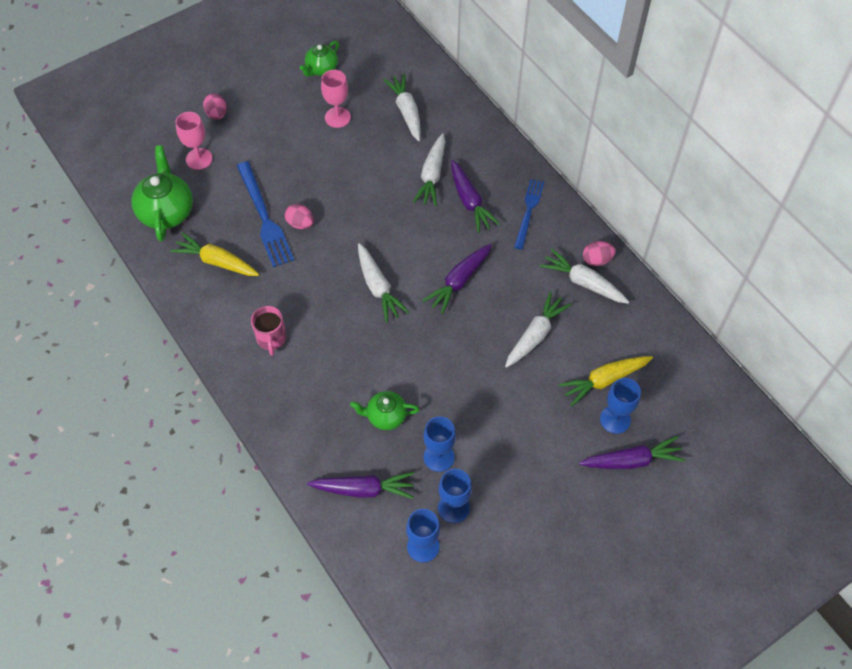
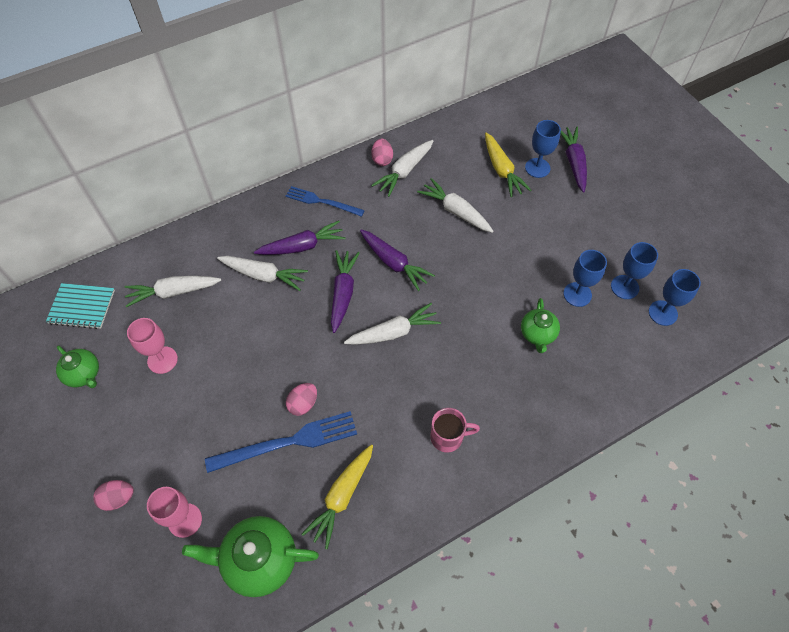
camera: 85 degrees left, 0 degrees up
purple carrot [307,472,414,499] -> purple carrot moved to [331,250,360,333]
none -> turquoise notebook [46,283,115,329]

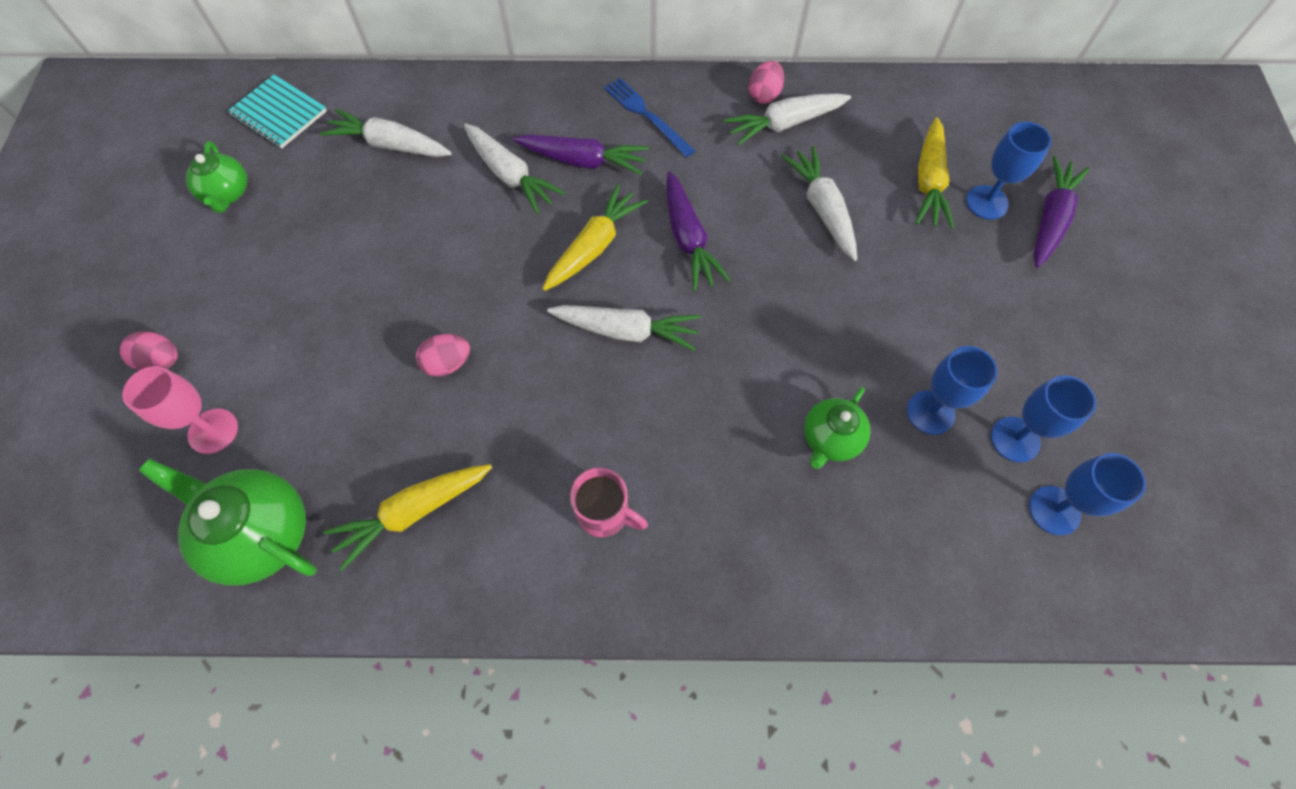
camera: 30 degrees right, 5 degrees up
pink goblet [127,318,178,374] -> none
blue fork [205,411,357,473] -> none
purple carrot [331,250,360,333] -> yellow carrot [542,184,648,291]

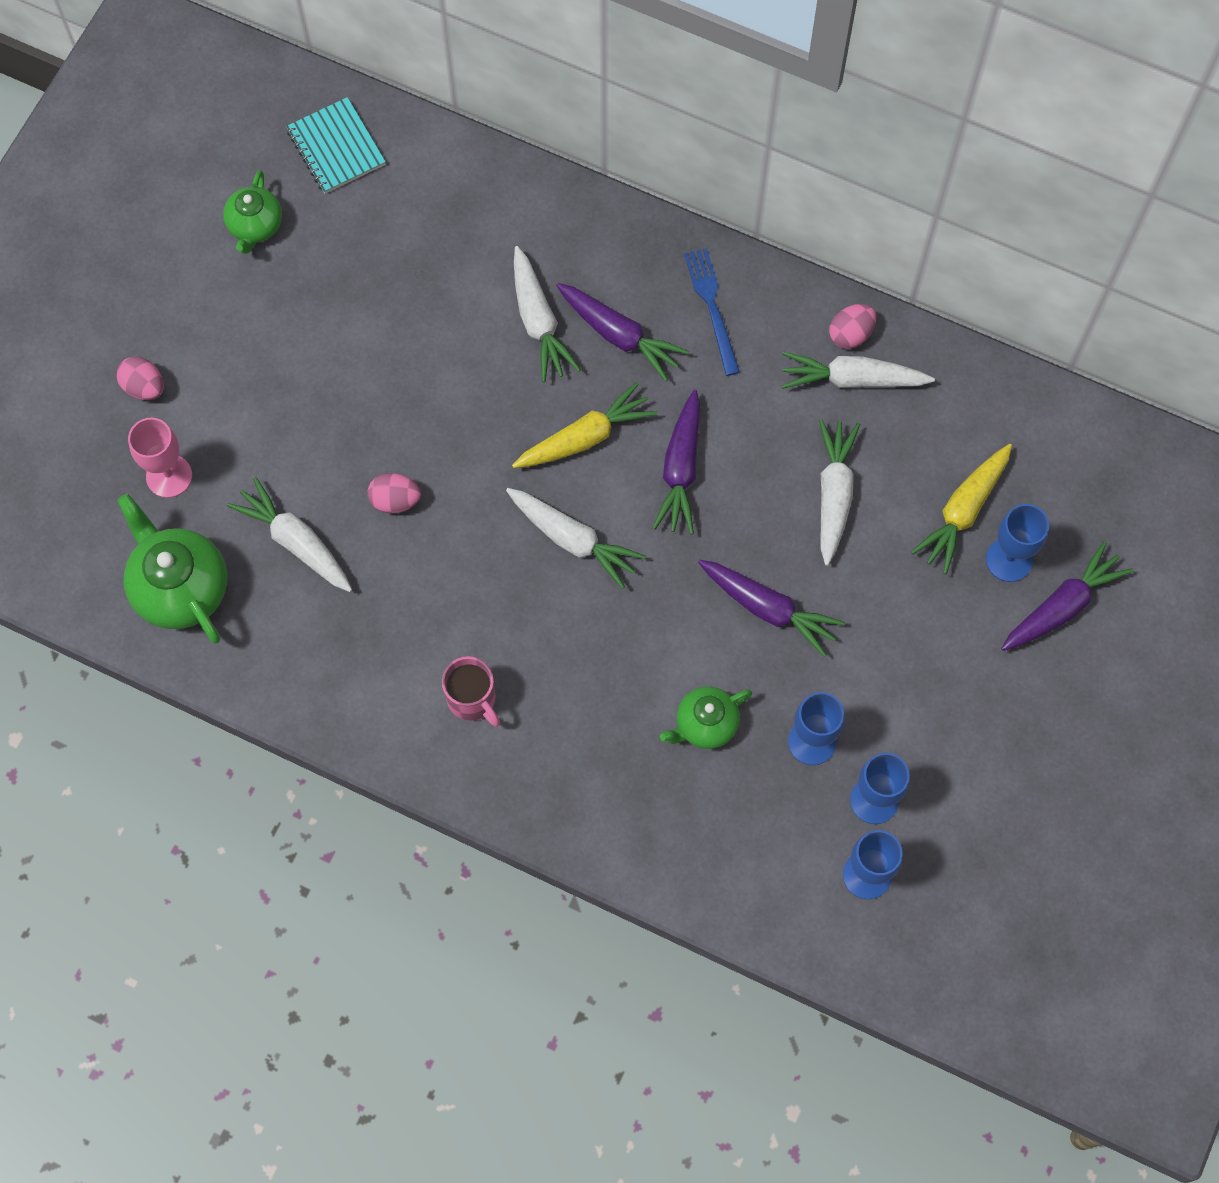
camera: 25 degrees right, 5 degrees up
white carrot [320,109,452,157] -> white carrot moved to [227,477,352,592]
yellow carrot [323,464,492,571] -> none
none -> purple carrot [698,560,845,657]

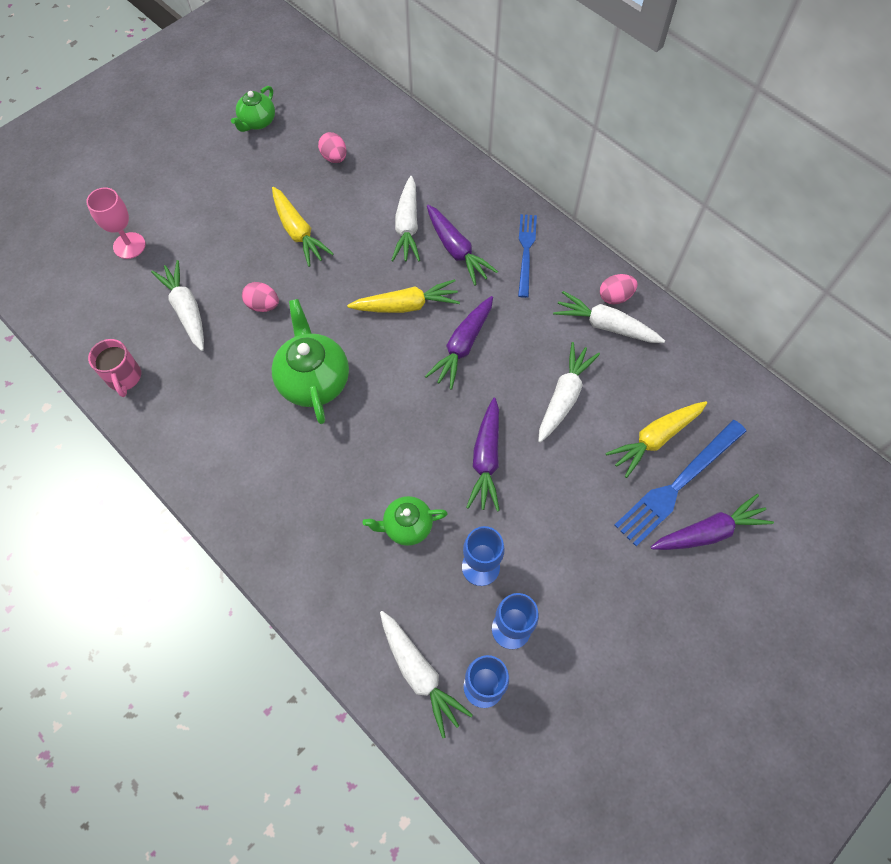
camera: 20 degrees right, 5 degrees down
pink egg [116,356,164,400] -> pink egg moved to [318,132,347,163]
green teapot [117,494,227,644] -> green teapot moved to [271,299,349,424]
turquoise notebook [286,97,386,194] -> none
pink mug [442,656,500,727] -> pink mug moved to [88,339,141,397]
white carrot [506,488,646,589] -> white carrot moved to [380,611,473,738]
purple carrot [698,560,845,657] -> purple carrot turned 45 degrees clockwise [466,398,500,512]
blue goblet [986,504,1049,582] -> blue fork [614,420,746,546]
none -> yellow carrot [272,187,334,267]

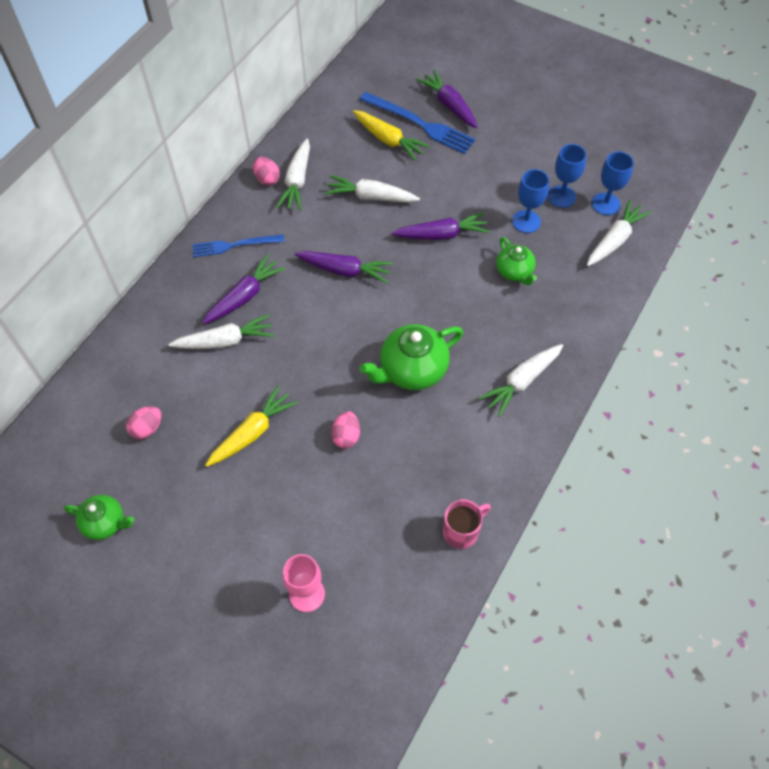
camera: 105 degrees left, 5 degrees down
white carrot [151,260,204,351] -> white carrot moved to [479,344,563,417]
yellow carrot [347,279,460,313] -> none

